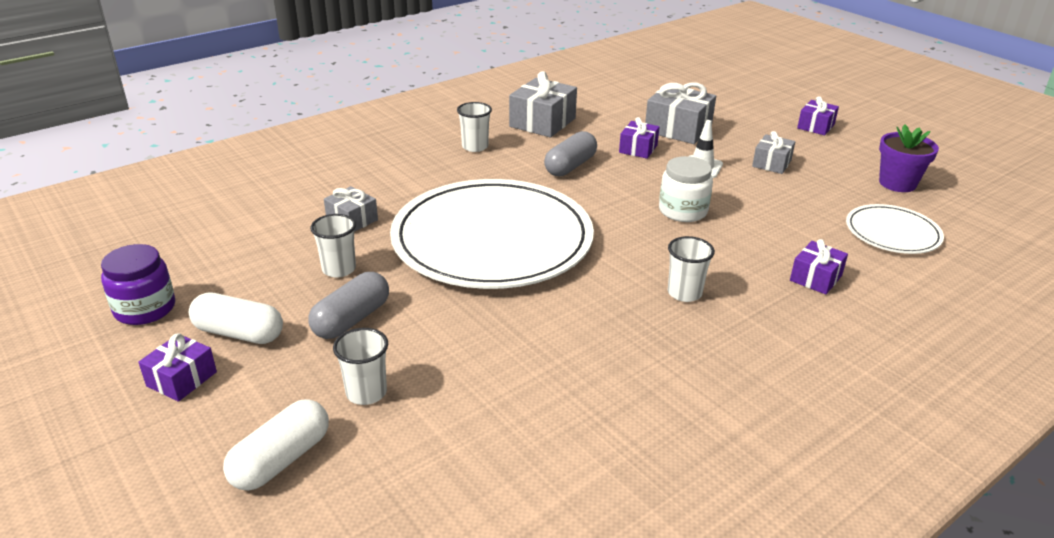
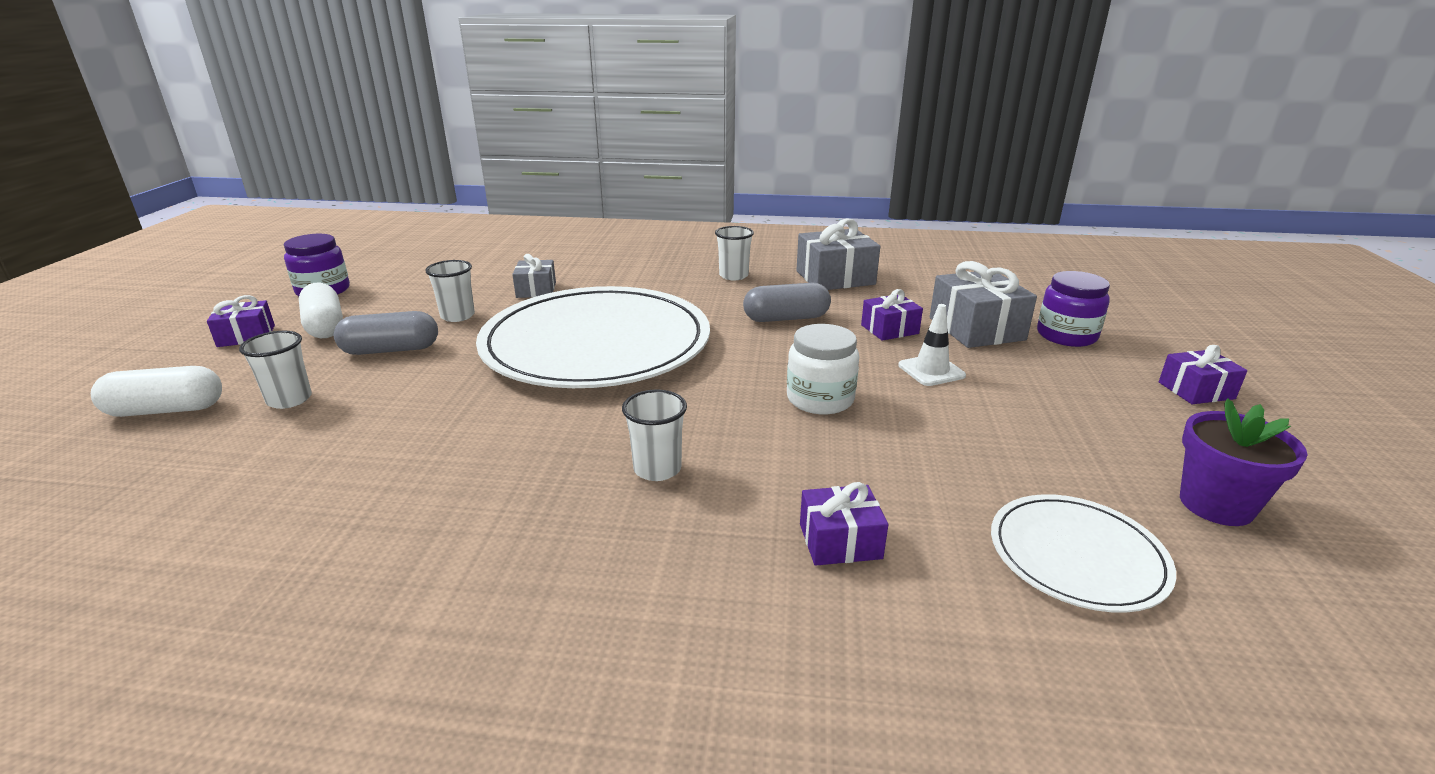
camera: 45 degrees right, 5 degrees down
grey gift [752,131,795,174] -> none
none -> purple jar [1037,271,1110,347]

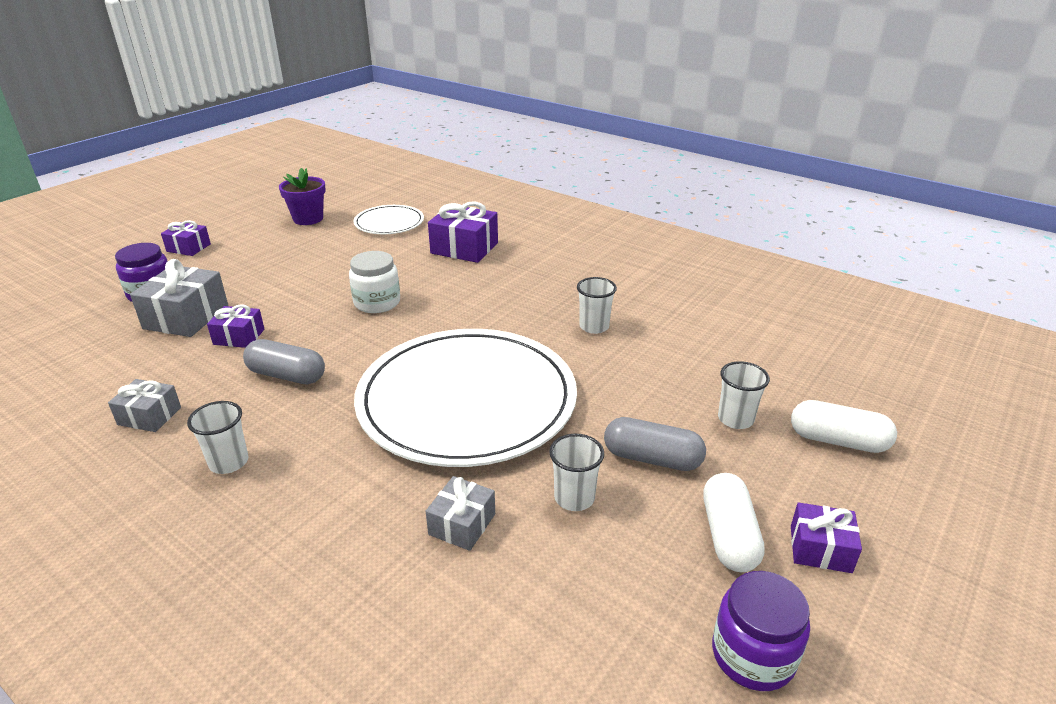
camera: 150 degrees left, 5 degrees up
white cup [622,389,687,481] -> white cup moved to [577,277,617,334]
grey gift [796,218,880,290] -> grey gift [108,379,181,432], size x0.59
purple gift [800,482,888,566] -> purple gift [428,201,498,263], size x1.68
white traffic cone [898,304,966,386] -> none

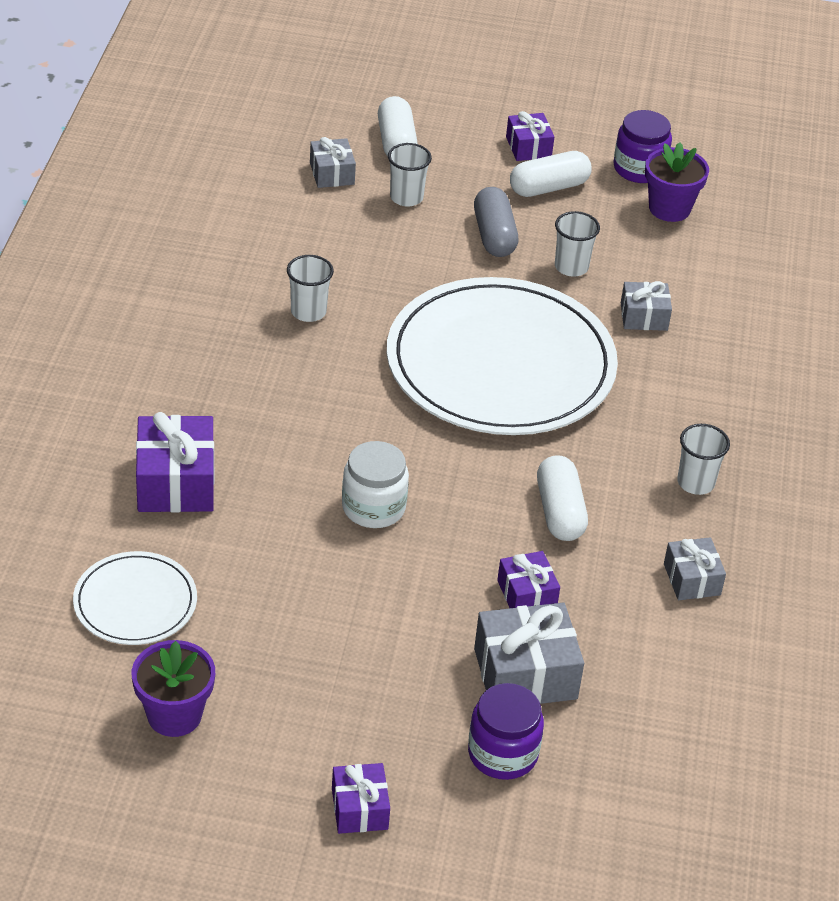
camera: 120 degrees left, 10 degrees up
grey capsule [243,339,325,384] -> white capsule [537,455,588,541]
none -> grey gift [310,137,356,188]
none -> purple flower pot [645,142,709,222]

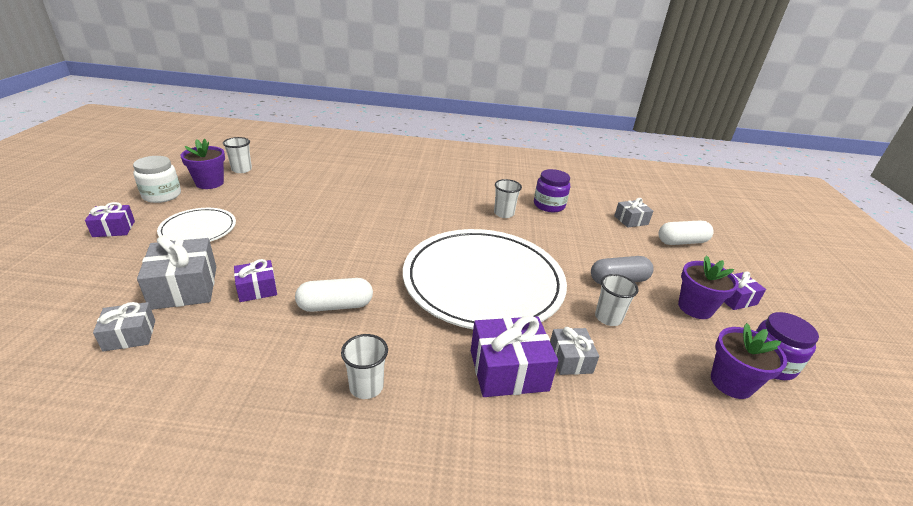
camera: 85 degrees right, 10 degrees down
white plate [73,551,197,645] -> white plate moved to [157,208,236,242]
purple gift [136,412,214,512] -> purple gift moved to [471,315,558,397]
white jar [342,441,409,528] -> white jar moved to [133,156,181,203]
white cup [388,143,432,207] -> white cup moved to [223,137,252,173]
purple jar [468,683,544,780] -> purple jar moved to [534,169,570,212]
white capsule [510,151,592,197] -> purple flower pot [678,255,739,319]
grey gift [664,537,726,600] -> grey gift moved to [93,302,155,352]

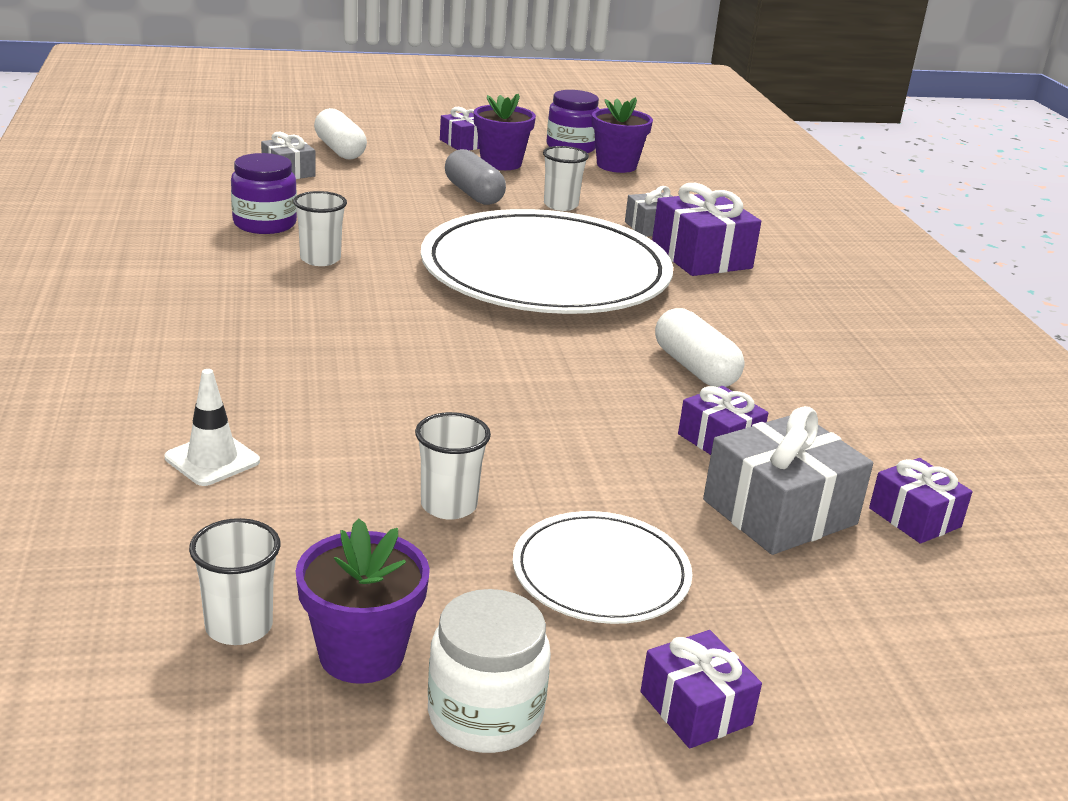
camera: 105 degrees left, 5 degrees down
grey gift [93,302,155,352] -> purple gift [869,458,972,544]
white cup [341,334,388,399] -> white cup moved to [415,412,491,520]
none -> white traffic cone [165,369,260,486]

